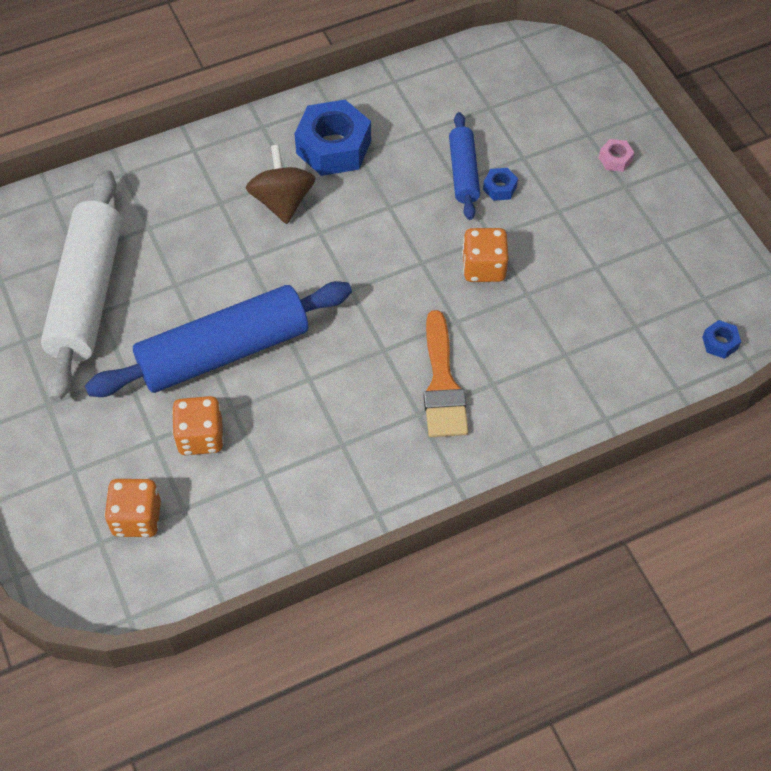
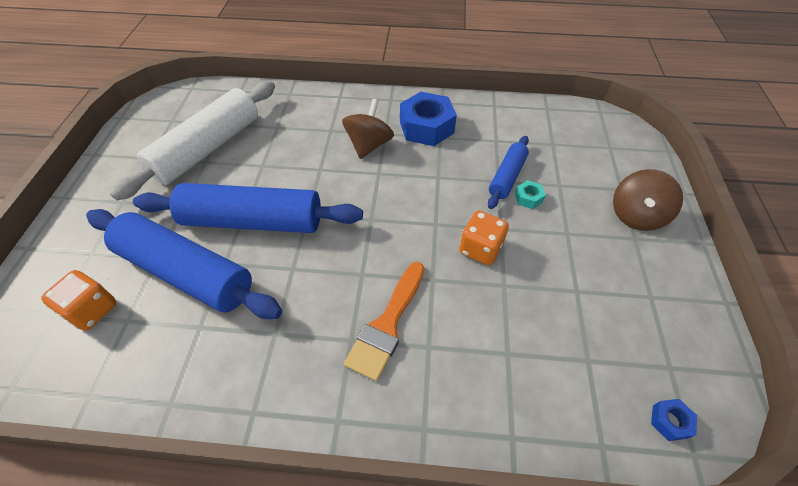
camera: 30 degrees right, 5 degrees down
orange dice [172,396,224,455] -> blue rolling pin [86,209,282,319]
blue nut [483,168,518,201] -> turquoise nut [515,180,546,209]
pink nut [599,139,634,172] -> brown spinning top [613,169,683,231]

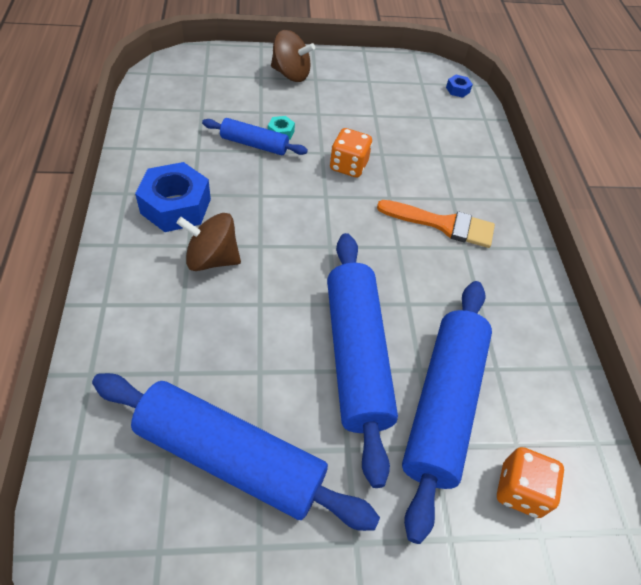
camera: 105 degrees left, 0 degrees up
white rolling pin [110,81,275,201] -> blue rolling pin [92,373,380,531]

